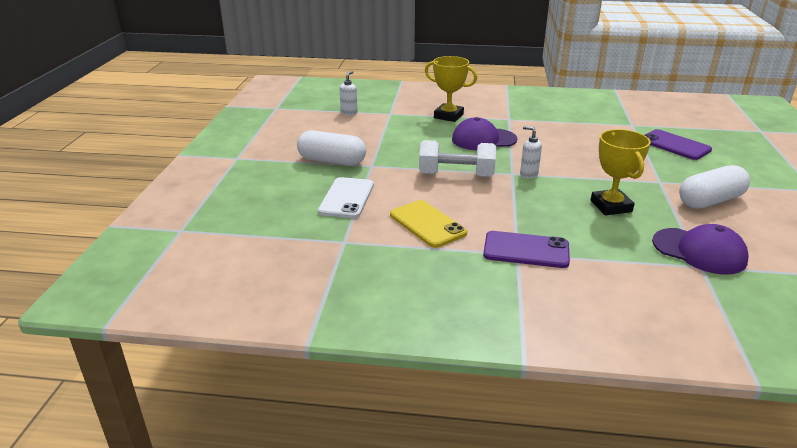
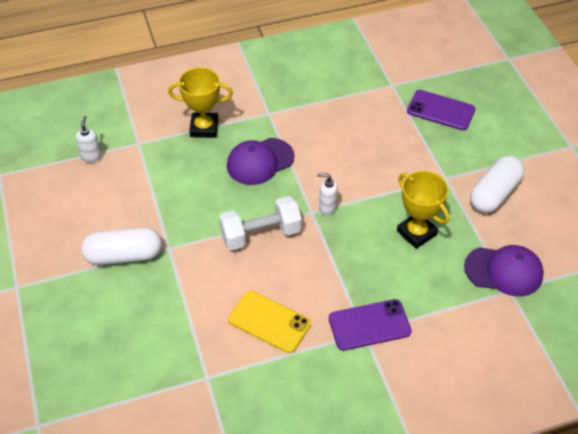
camera: 25 degrees left, 20 degrees up
white phone [318,177,374,218] -> none

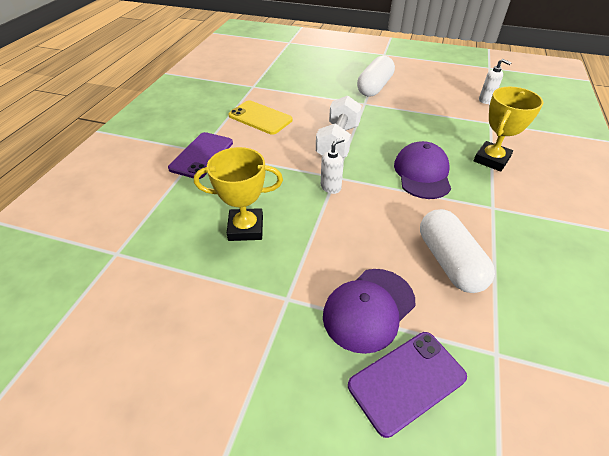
camera: 125 degrees right, 5 degrees down
yellow phone [228,291,311,353] -> yellow phone turned 60 degrees clockwise [228,100,293,135]
purple cap [464,245,544,297] -> purple cap moved to [323,269,415,354]
white capsule [470,156,524,213] -> white capsule moved to [420,209,495,293]

